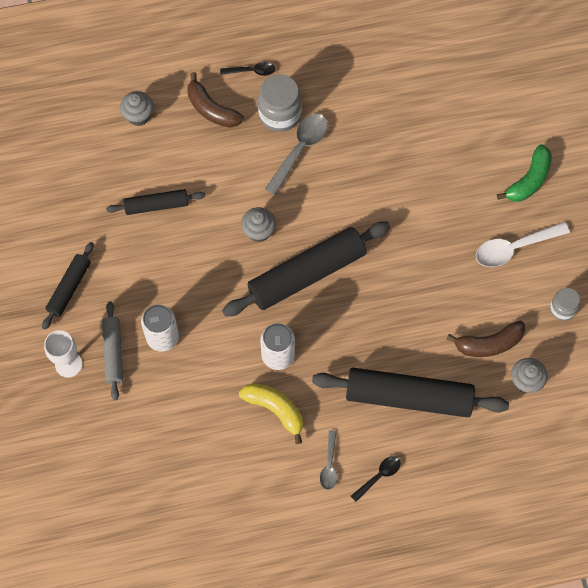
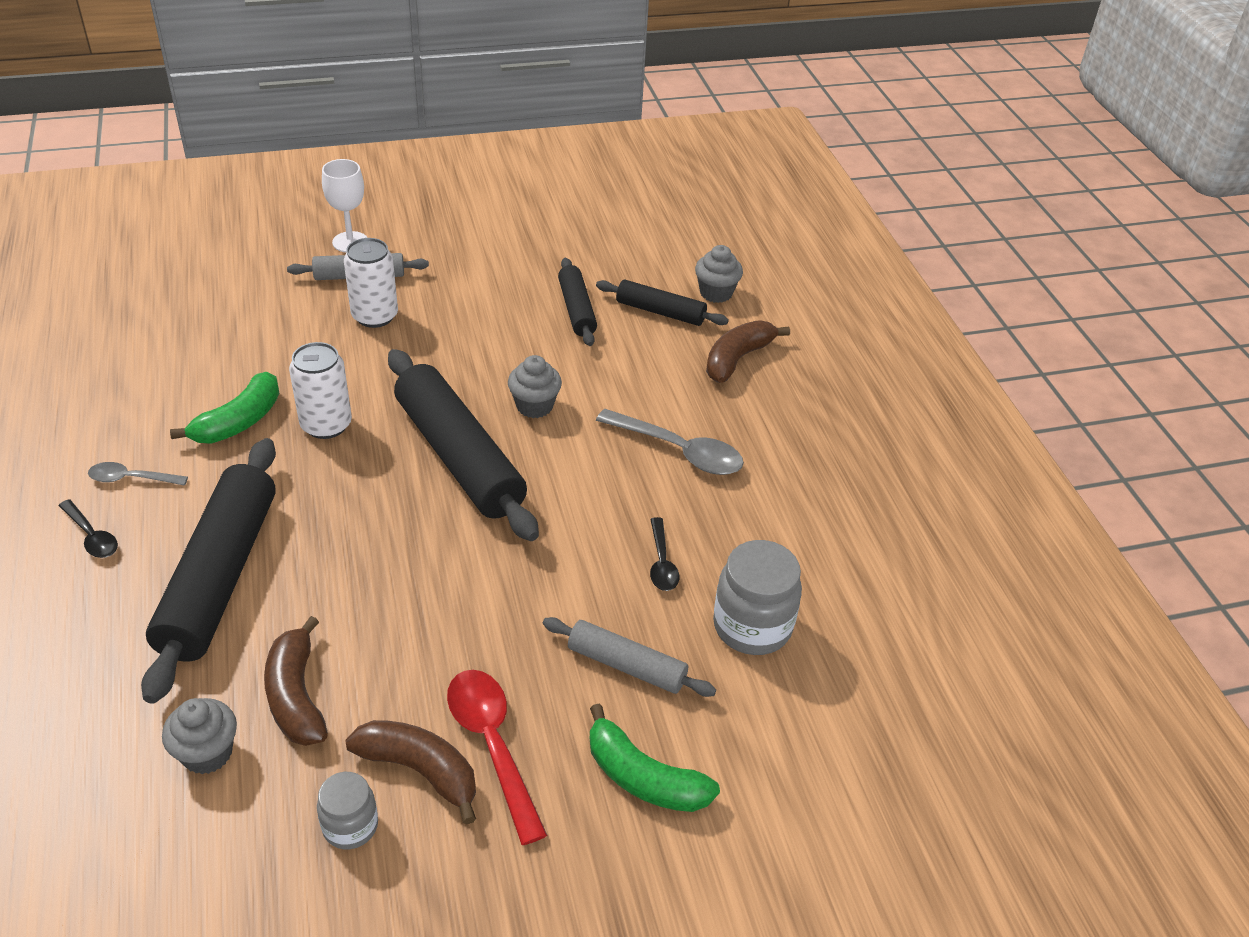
camera: 85 degrees right, 25 degrees down
black rolling pin [42,242,94,330] -> black rolling pin moved to [596,280,729,326]
black spoon [220,62,275,76] -> black spoon moved to [650,517,679,591]
yellow banana [239,383,303,444] -> green banana [170,372,280,444]
grey jar [258,74,302,132] -> grey jar moved to [713,540,802,655]
white spoon [476,222,570,267] -> red spoon [447,670,547,845]
none -> brown banana [345,720,476,825]
none -> grey rolling pin [543,617,716,697]

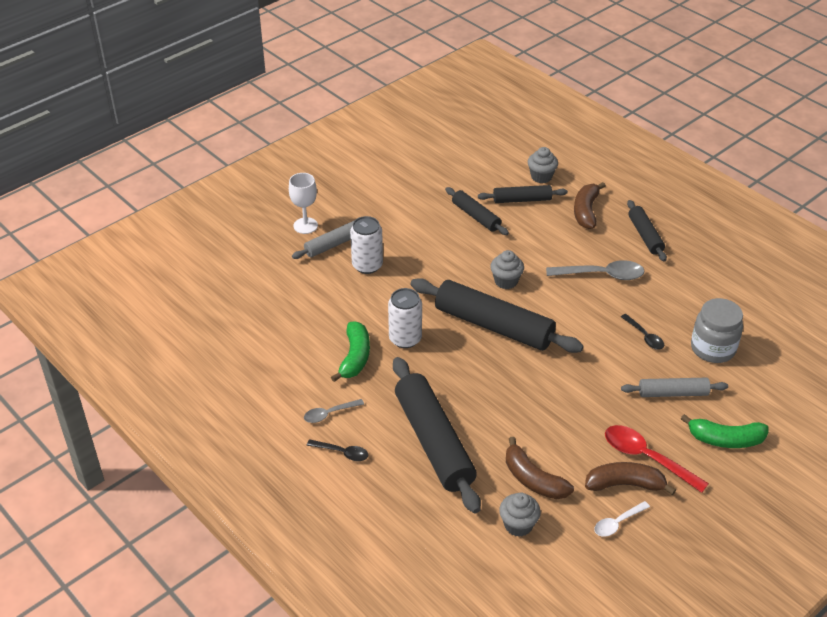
camera: 25 degrees left, 0 degrees up
grey jar [317,772,378,849] -> white spoon [594,501,650,537]
none -> black rolling pin [627,200,667,261]

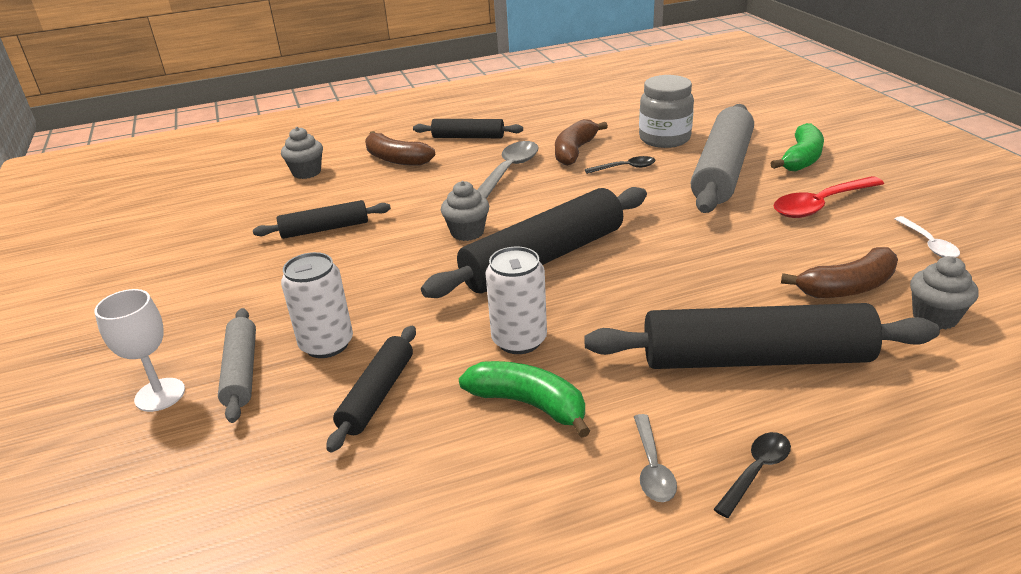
camera: 65 degrees left, 10 degrees down
black rolling pin [478,185,568,203] -> black rolling pin moved to [326,326,416,452]
brown banana [585,462,676,495] -> brown banana moved to [555,119,608,166]
grey rolling pin [621,378,728,397] -> grey rolling pin [691,104,754,213], size x1.87

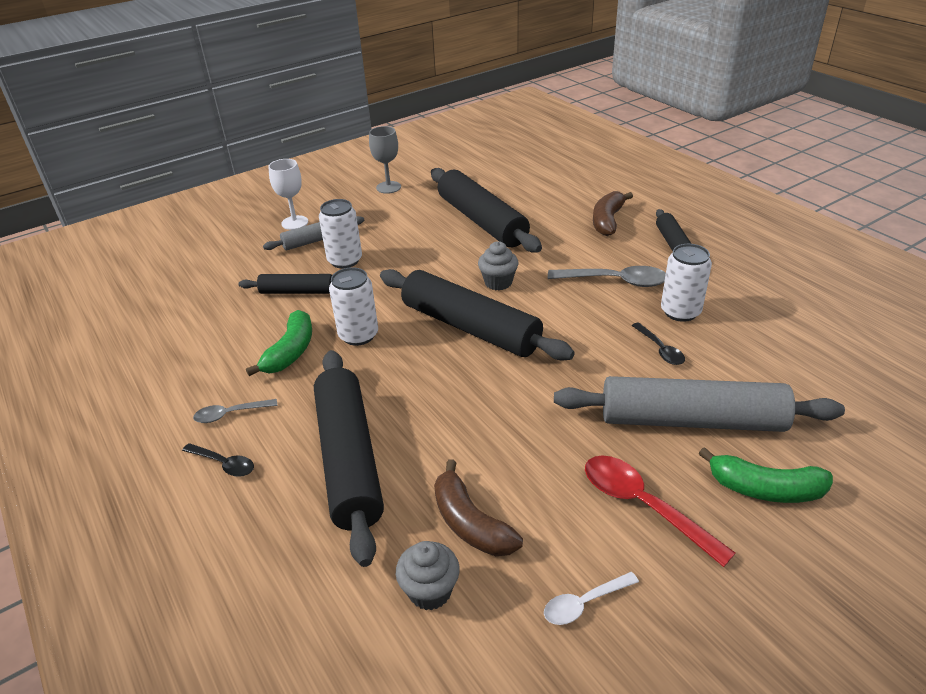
camera: 75 degrees right, 5 degrees up
black rolling pin [253,200,391,239] -> black rolling pin [431,168,542,253], size x1.87
grey cupcake [281,127,323,179] -> none
brown banana [555,119,608,166] -> white can [661,244,712,322]
grey jar [639,75,694,148] -> none
none -> grey goblet [369,126,401,194]

